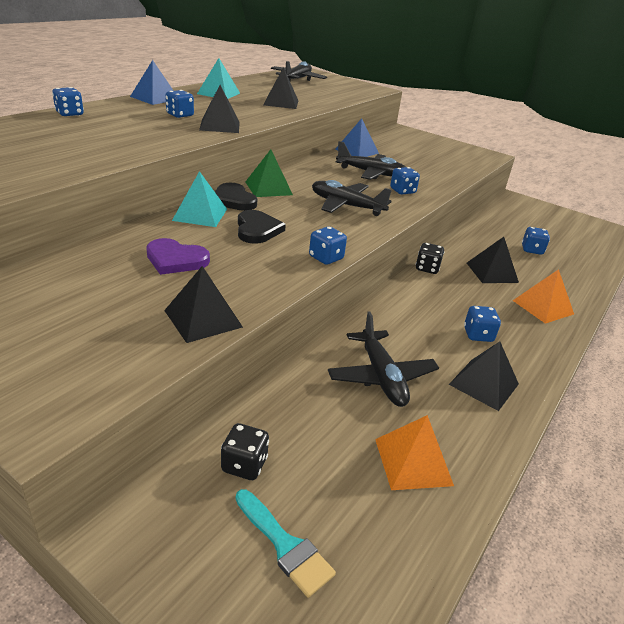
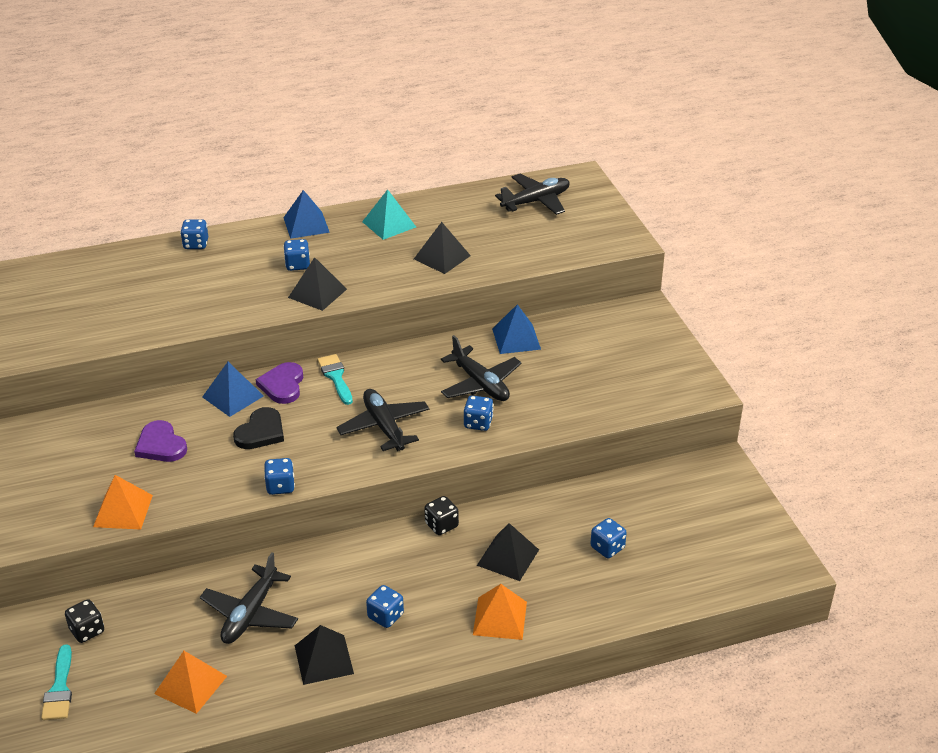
camera: 40 degrees right, 5 degrees up
black pyramid [164,266,243,343] -> orange pyramid [93,475,153,530]
turquoise pyramid [172,171,227,227] -> blue pyramid [202,362,264,417]
black heart [215,183,258,211] -> purple heart [256,362,303,404]
green pyramid [245,149,293,197] -> turquoise brush [317,354,353,405]

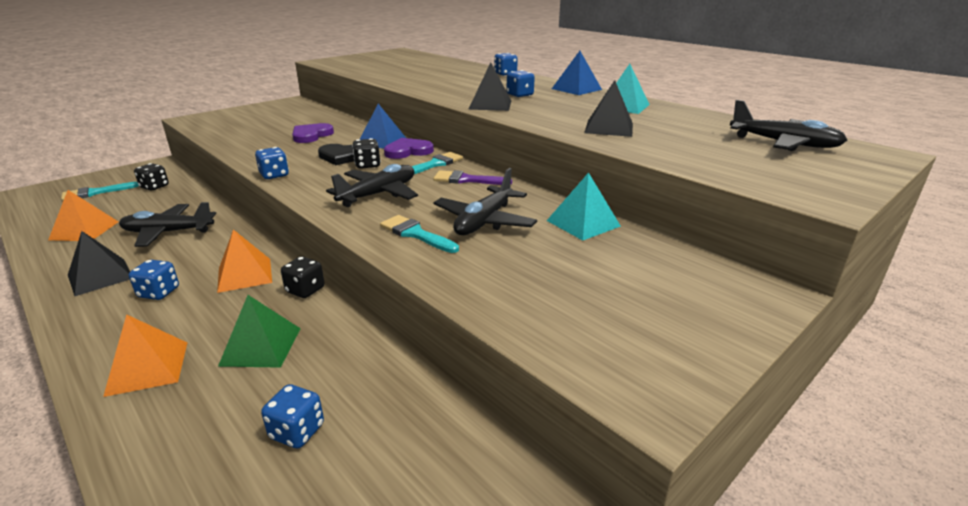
camera: 65 degrees right, 10 degrees down
orange pyramid [93,475,153,530] -> orange pyramid moved to [217,229,272,293]
blue dice [464,395,493,431] -> turquoise brush [380,215,459,253]
black pyramid [477,523,539,581] -> green pyramid [218,295,301,368]
blue pyramid [492,304,541,354] -> turquoise pyramid [547,172,621,241]
none -> black dice [352,138,381,169]
none -> purple brush [433,170,512,185]

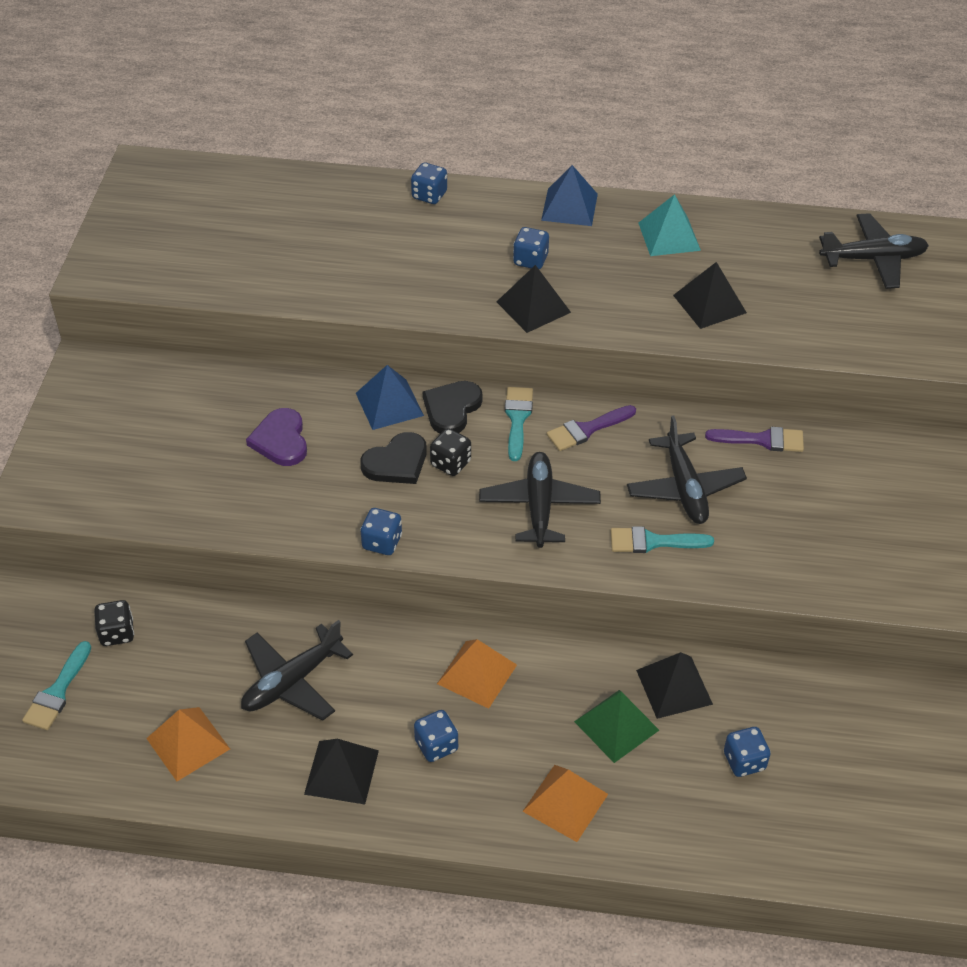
camera: 40 degrees left, 20 degrees up
black dice [281,257,324,298] -> none
purple heart [384,138,434,159] -> black heart [423,381,483,434]
turquoise pyramid [547,172,621,241] -> purple brush [705,427,804,452]
none -> black pyramid [636,652,713,719]

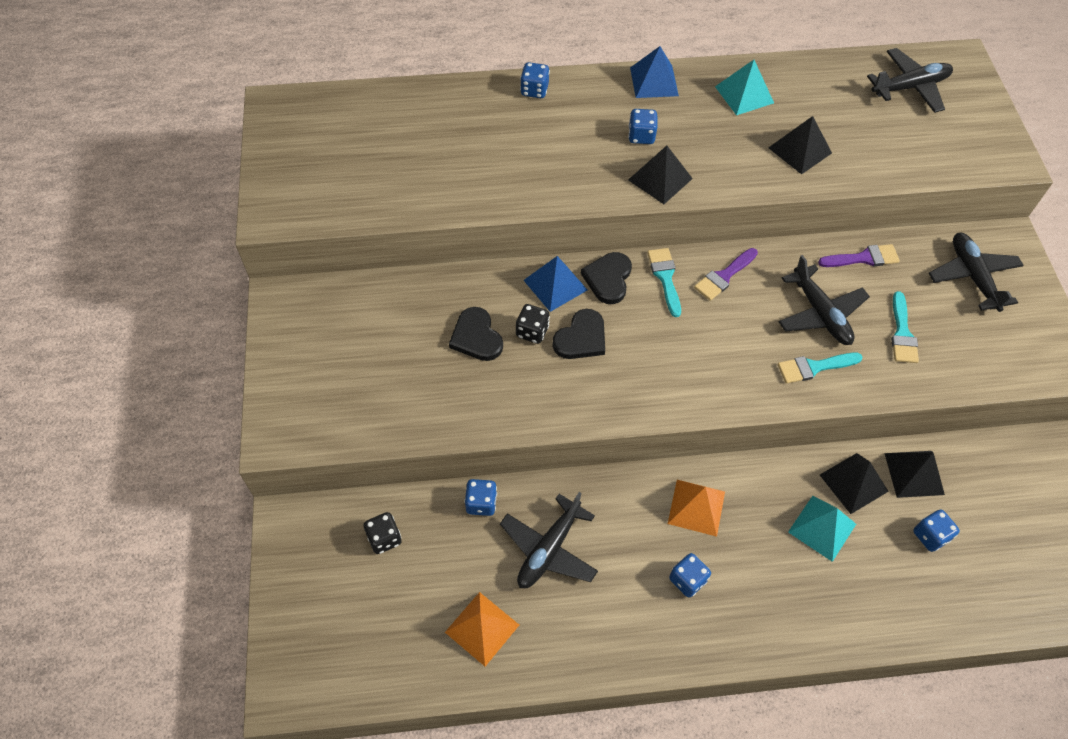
camera: 15 degrees left, 10 degrees up
turquoise brush [22,641,91,730] -> turquoise brush moved to [891,291,919,363]
purple heart [246,408,307,466] -> black heart [449,307,503,361]
black pyramid [304,739,379,804] -> black pyramid moved to [884,451,945,498]
blue dice [360,508,402,555] -> blue dice moved to [464,479,497,516]
black dice [430,428,471,476] -> black dice moved to [516,304,550,344]
black plane [479,452,601,548] -> black plane moved to [929,233,1024,312]
orange pyramid [522,765,608,842] -> none
green pyramid [574,690,659,763] -> turquoise pyramid [788,496,856,562]

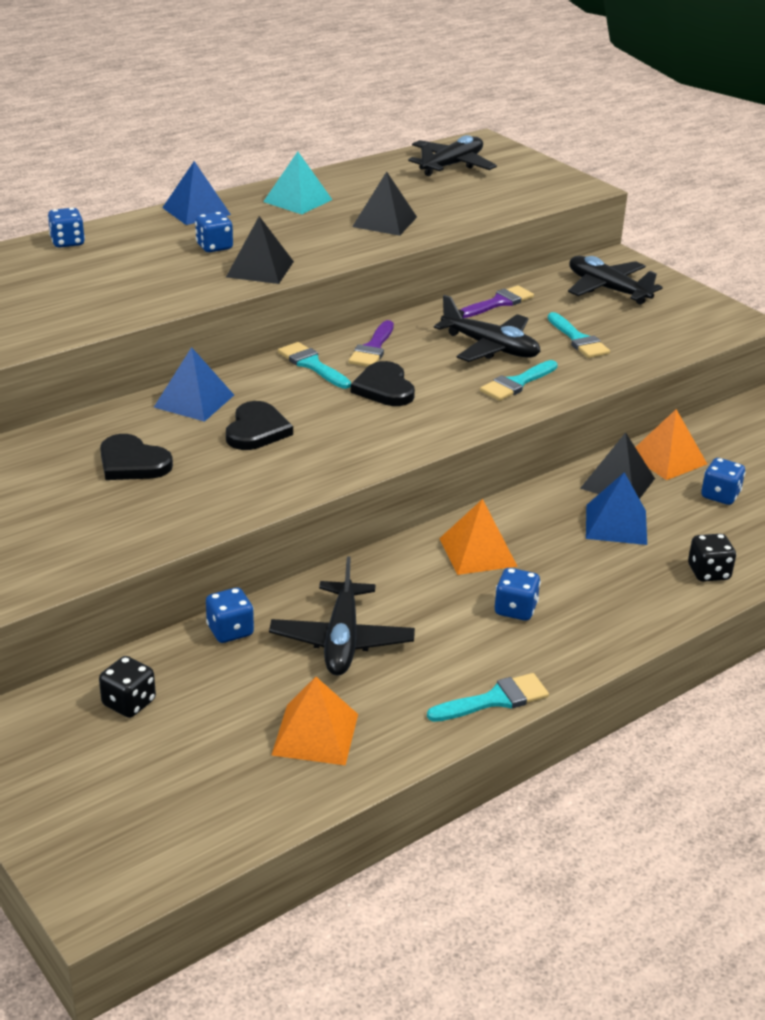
camera: 30 degrees left, 25 degrees down
black dice [516,304,550,344] -> black dice moved to [688,534,736,582]
black heart [581,252,632,304] -> black heart moved to [350,361,415,406]
turquoise pyramid [788,496,856,562] -> blue pyramid [586,472,647,545]
black pyramid [884,451,945,498] -> orange pyramid [635,409,707,480]
none -> turquoise brush [427,673,549,722]

